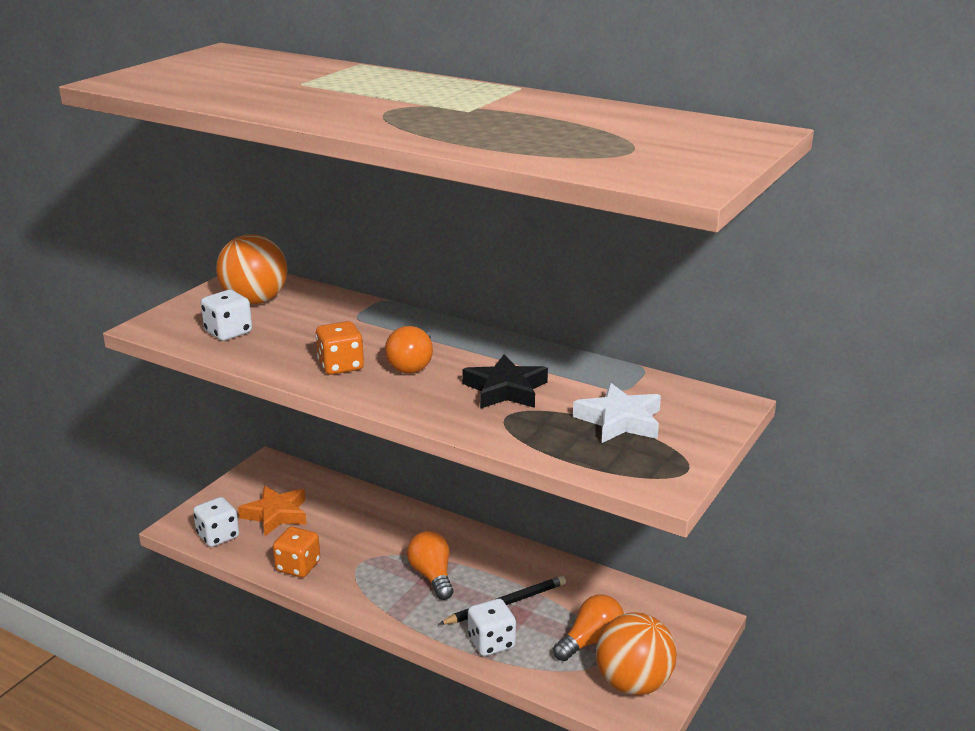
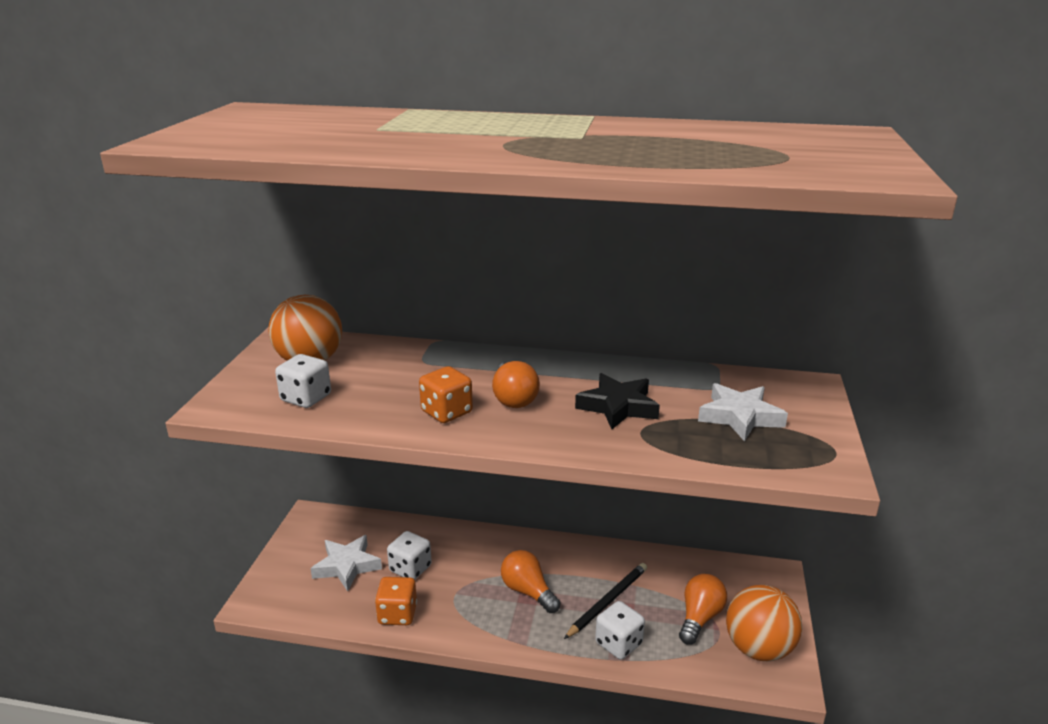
camera: 20 degrees left, 0 degrees up
white dice [193,497,239,547] -> white dice moved to [387,531,432,580]
orange star [238,486,307,536] -> white star [310,535,382,591]

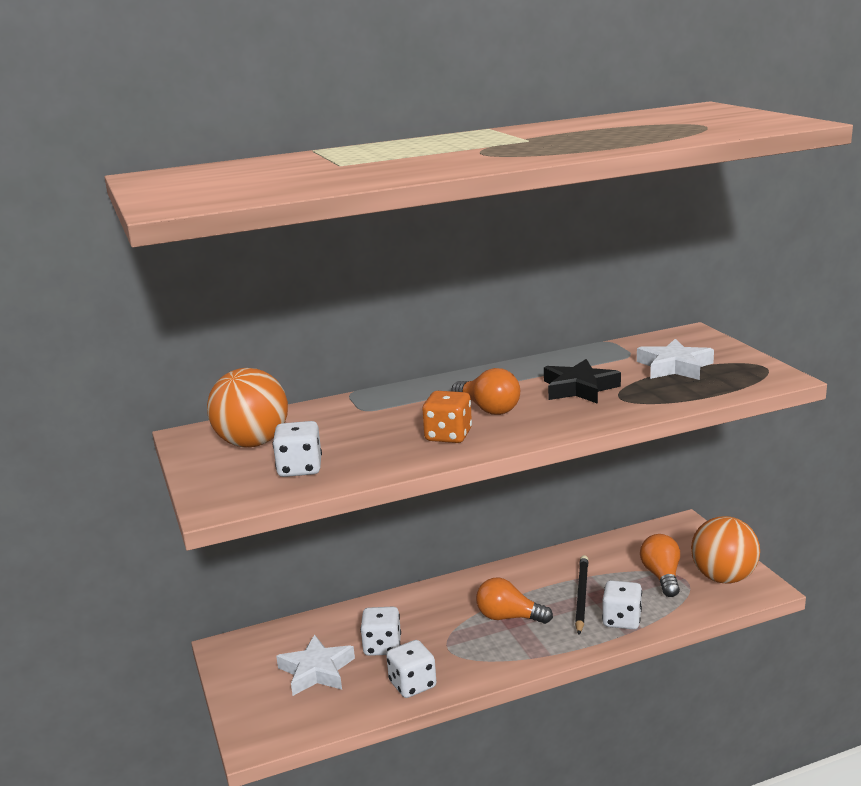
camera: 30 degrees left, 5 degrees down
orange dice [375,577,417,625] -> white dice [386,640,436,698]

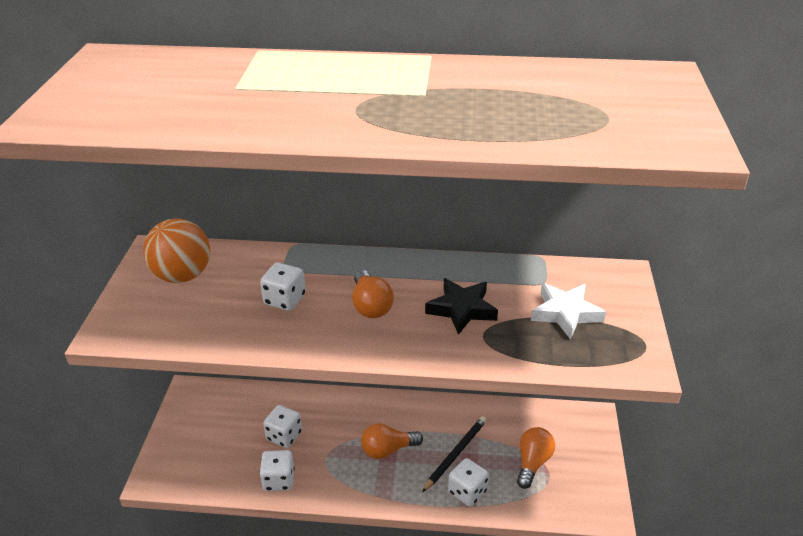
camera: 25 degrees right, 15 degrees up
white dice [273,421,322,477] -> white dice moved to [260,263,306,311]
white star [276,634,355,696] -> none
orange dice [422,391,472,443] -> none
orange light bulb [476,578,553,624] -> orange light bulb turned 60 degrees counterclockwise [361,423,423,459]
orange ball [691,516,760,584] -> none

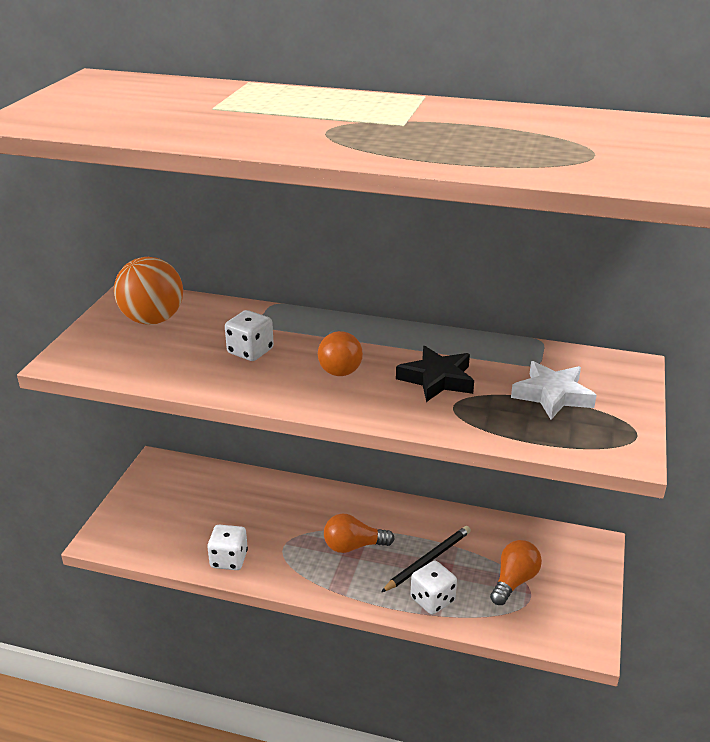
camera: 10 degrees right, 5 degrees down
white dice [263,405,302,448] -> none

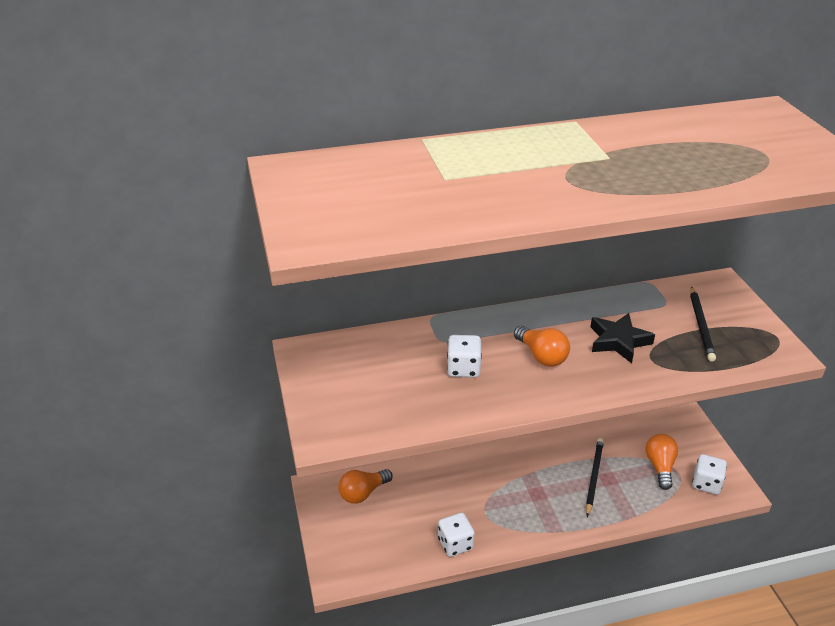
camera: 30 degrees left, 5 degrees up
orange ball [114,257,183,325] -> none
orange light bulb [324,514,395,553] -> orange light bulb moved to [338,469,393,504]
white dice [410,561,457,615] -> white dice moved to [692,454,727,494]
white star [511,361,597,420] -> black pencil [690,286,716,362]

